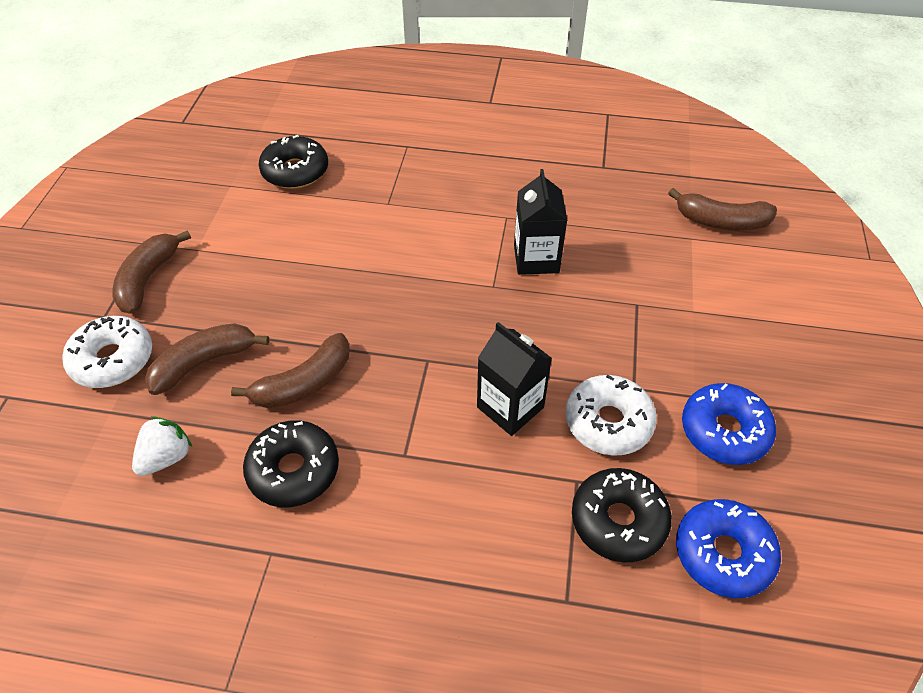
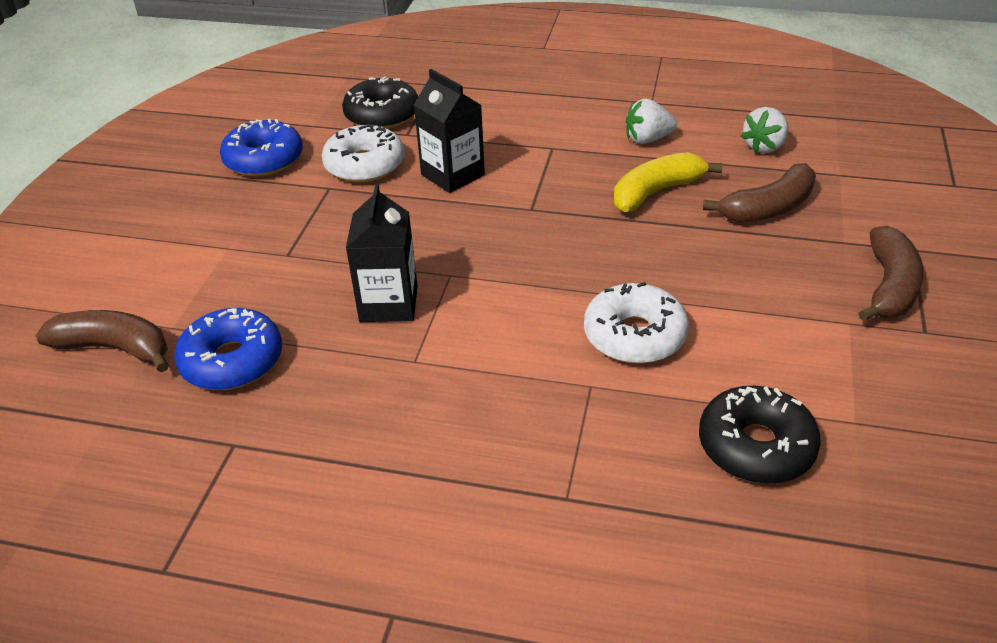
camera: 175 degrees left, 10 degrees down
white donut [62,316,152,388] -> white donut moved to [584,282,689,364]
brown banana [231,333,349,408] -> yellow banana [614,152,723,212]
black donut [243,420,339,507] -> white strawberry [626,99,677,144]
blue donut [676,499,781,598] -> blue donut moved to [174,308,282,390]

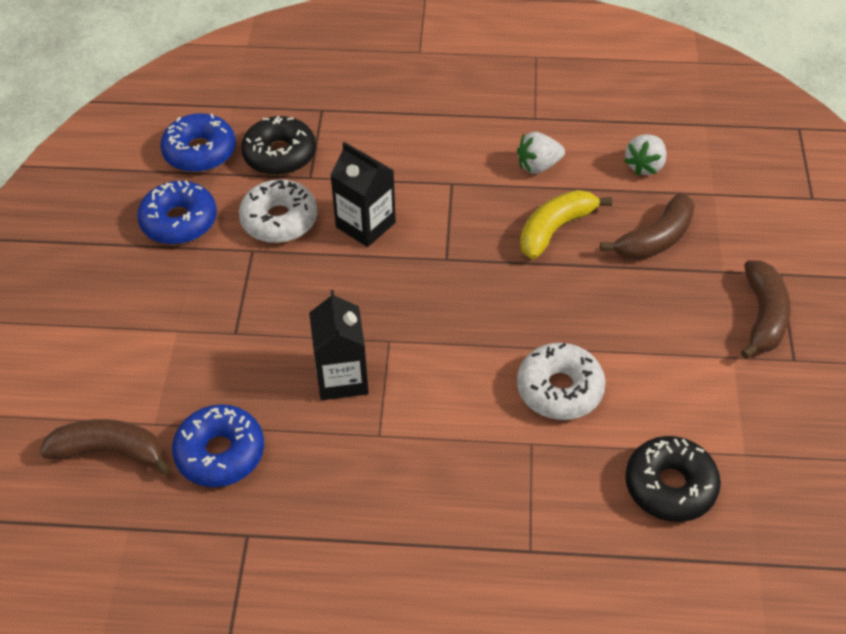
camera: 10 degrees left, 10 degrees up
none -> blue donut [160,113,236,172]

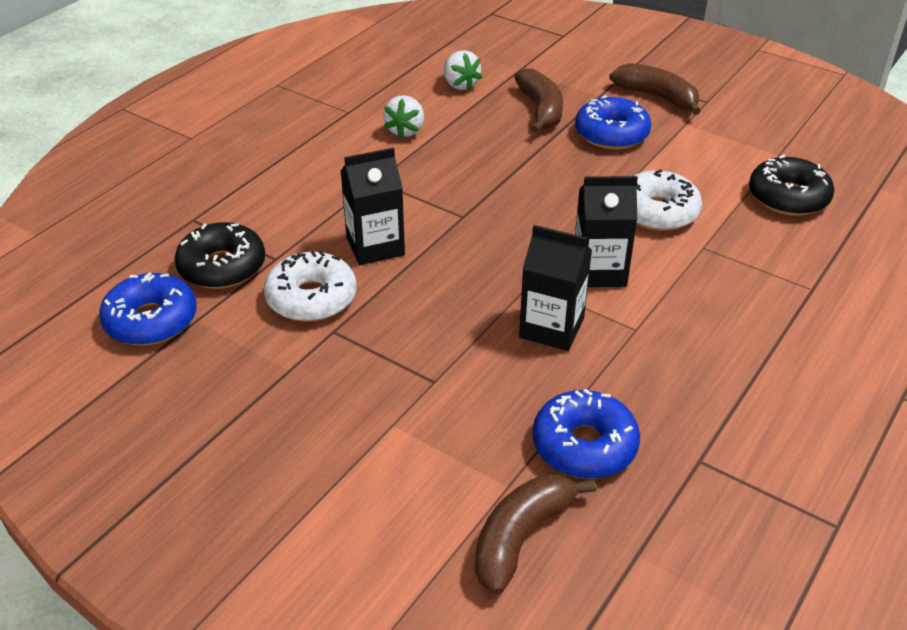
camera: 60 degrees left, 10 degrees down
blue donut [137,181,217,245] -> blue donut moved to [575,95,651,150]
yellow banana [520,190,612,259] -> none
none -> black carton [575,176,638,287]

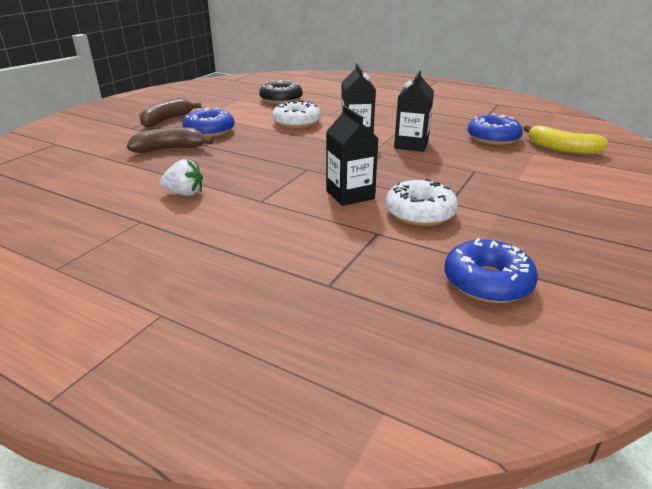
camera: 95 degrees left, 10 degrees down
black donut [175,222,265,289] -> none
white strawberry [444,50,482,90] -> none
brown banana [475,474,597,594] -> yellow banana [523,125,608,155]

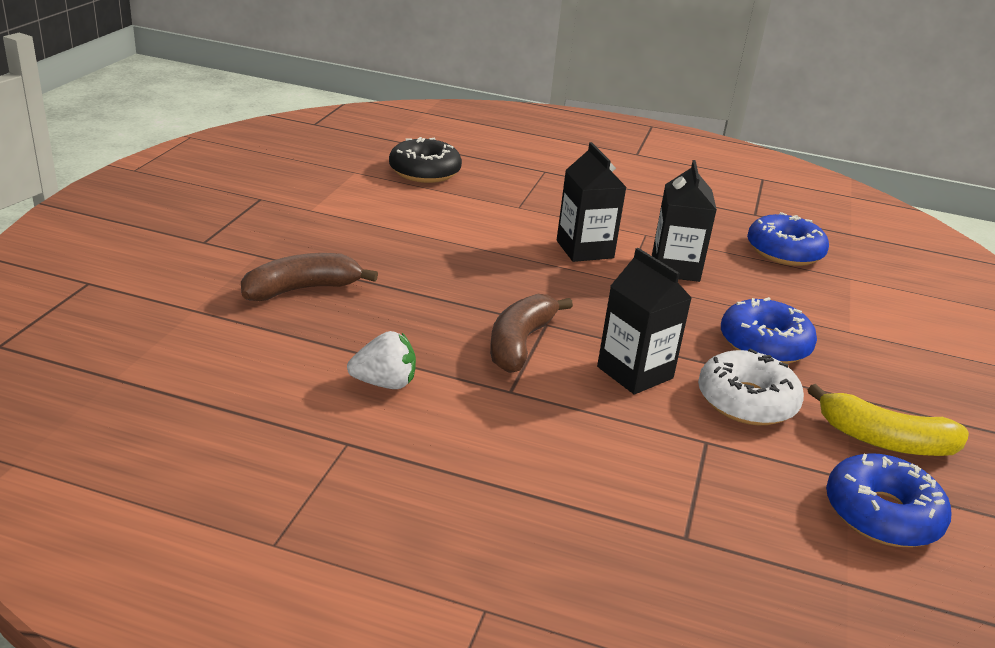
camera: 15 degrees left, 0 degrees up
brown banana [139,98,202,128] -> brown banana moved to [490,294,573,373]
blue donut [182,108,235,138] -> blue donut moved to [721,297,817,364]
white donut [272,100,321,129] -> none
yellow banana [523,125,608,155] -> yellow banana moved to [808,384,969,456]

